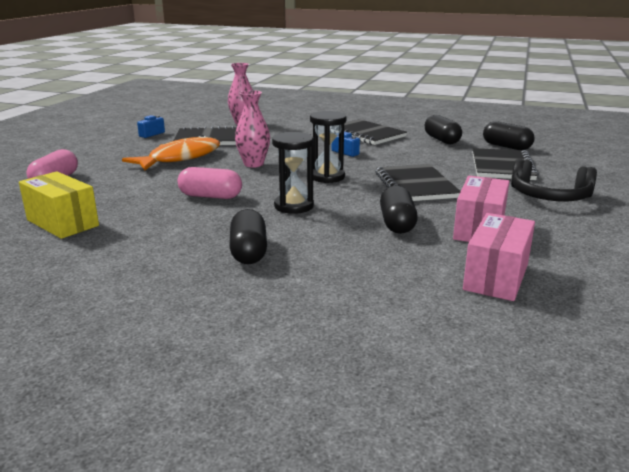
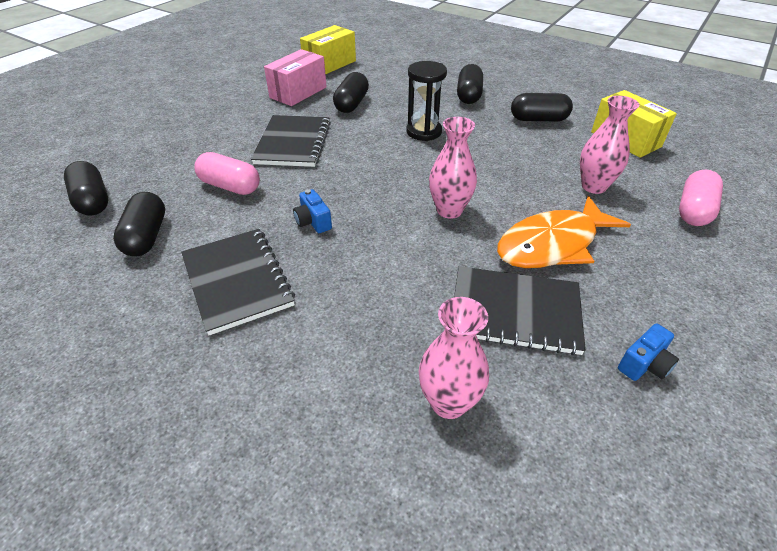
camera: 165 degrees left, 20 degrees up
pink capsule [178,167,242,199] -> pink capsule moved to [194,152,260,195]
black hourglass [310,111,346,183] -> none
pink box [463,213,535,301] -> yellow box [300,25,356,75]
black notebook [472,148,539,180] -> none
black headphones [511,159,597,201] -> none
none -> black capsule [511,93,573,122]
none -> pink vase [580,96,640,194]

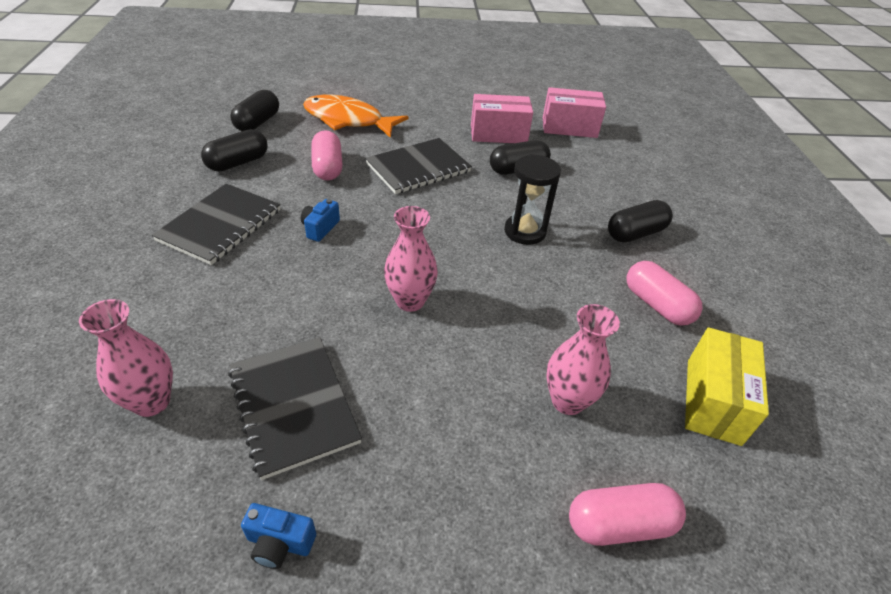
camera: 50 degrees right, 0 degrees up
yellow box [300,25,356,75] -> pink box [543,87,606,138]
orange fish [497,196,631,268] -> orange fish moved to [303,95,409,138]
black capsule [511,93,573,122] -> pink capsule [627,261,703,326]

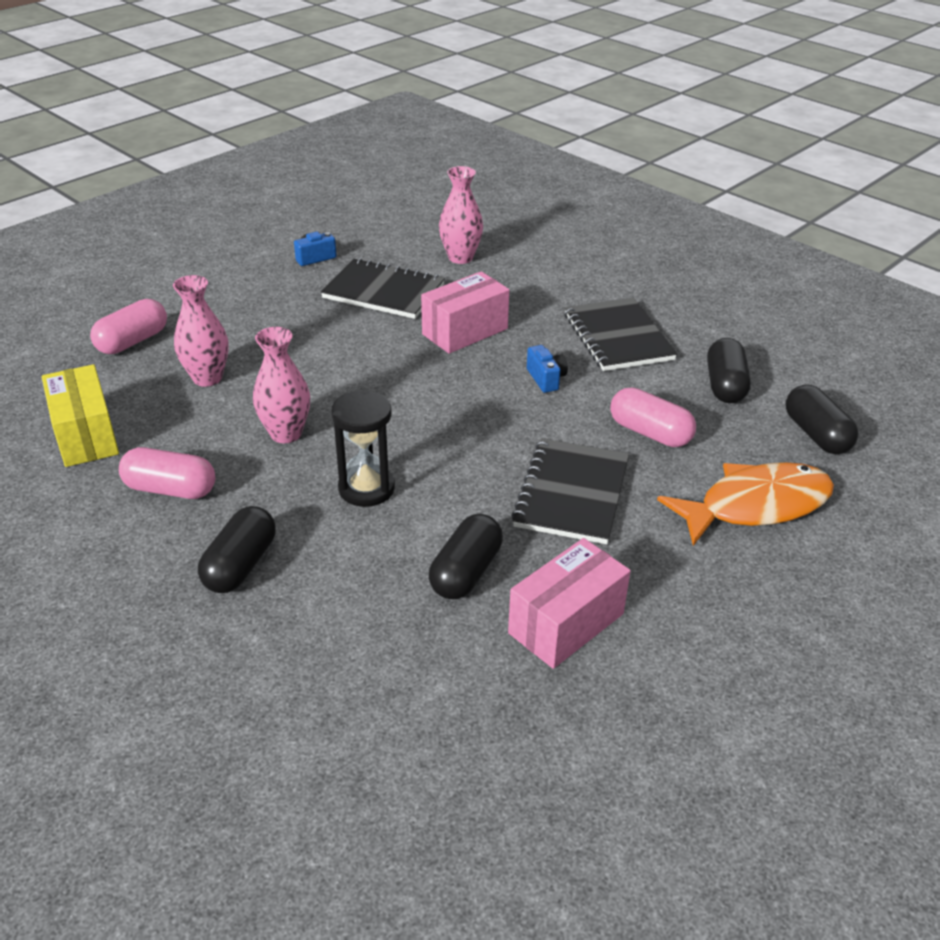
camera: 140 degrees right, 5 degrees down
pink vase [384,206,438,312] -> pink vase moved to [253,327,310,443]
pink box [543,87,606,138] -> pink box moved to [421,271,509,354]

